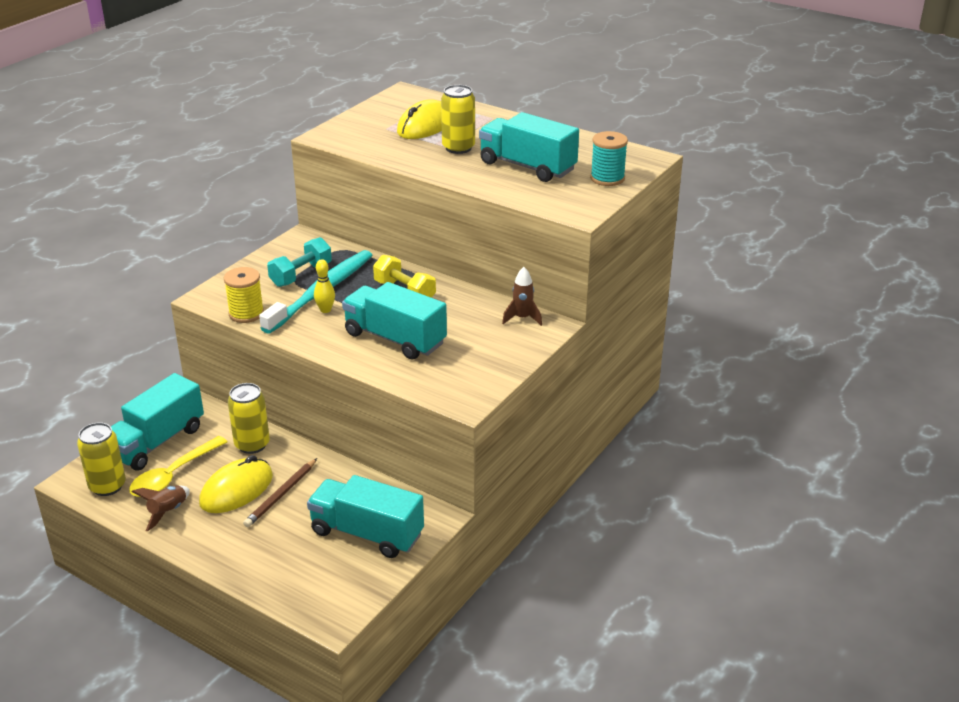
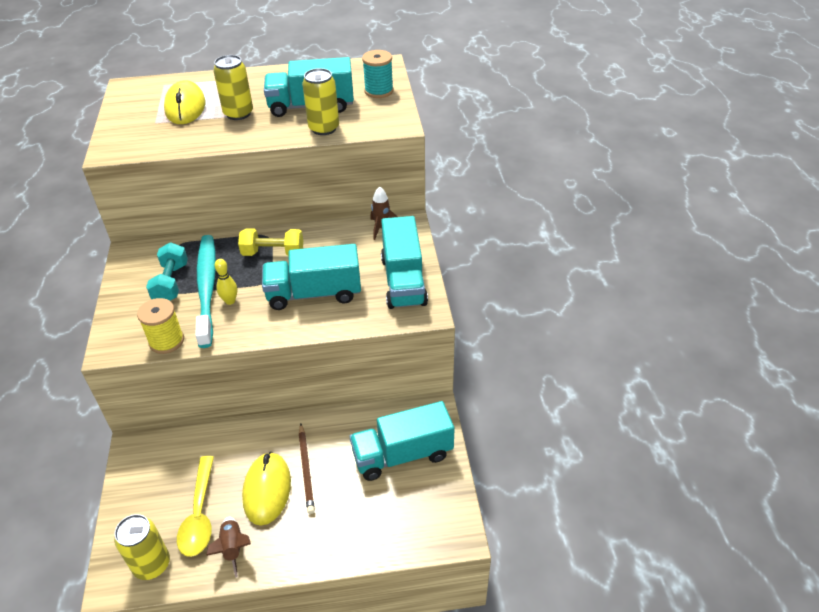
camera: 40 degrees left, 10 degrees up
turquoise truck [111,373,204,471] -> turquoise truck moved to [381,216,428,309]
yellow can [228,383,270,454] -> yellow can moved to [302,68,339,135]

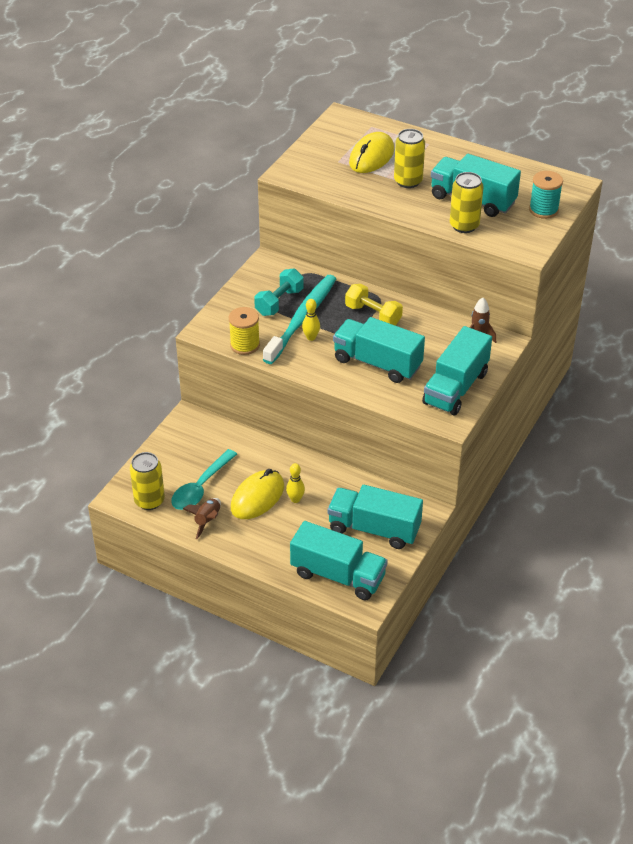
camera: 35 degrees right, 0 degrees up
yellow spoon [177,456,214,557] -> turquoise spoon [171,449,237,510]
brown pencil [299,424,315,514] -> yellow bowling pin [286,463,305,503]
none -> turquoise truck [290,521,388,600]

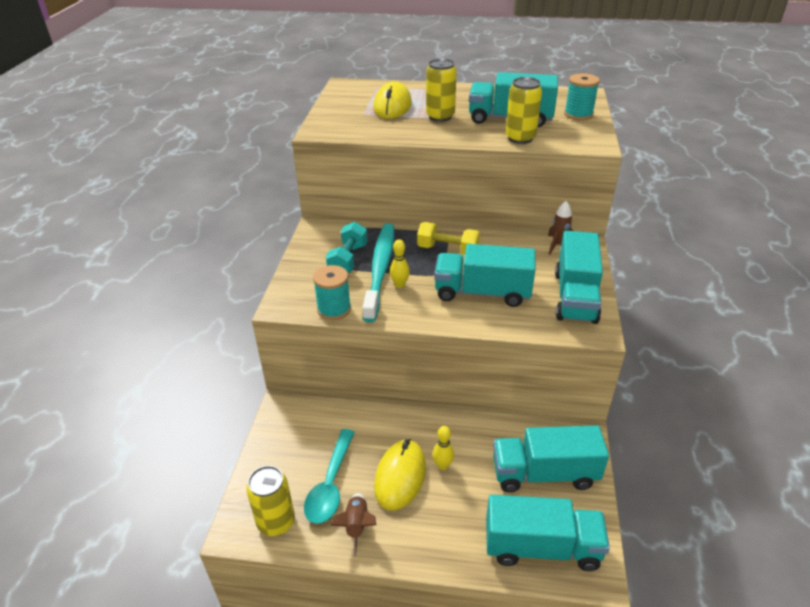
camera: 20 degrees left, 5 degrees down
yellow spool [229,307,260,355] -> turquoise spool [313,265,351,320]

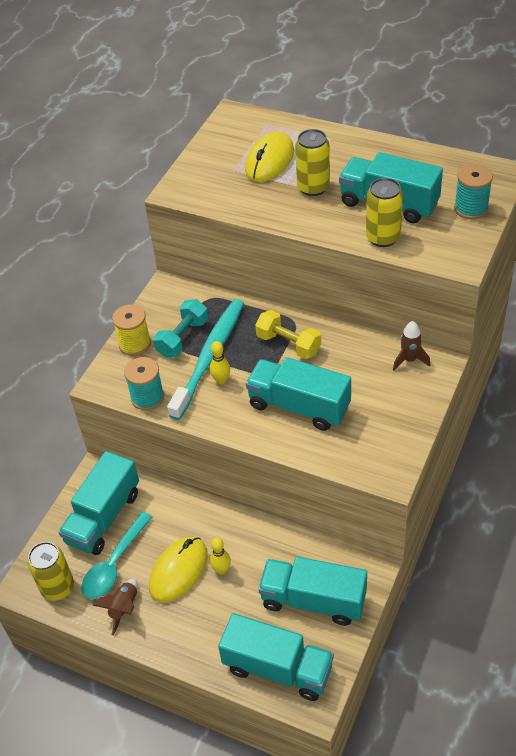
camera: 20 degrees right, 10 degrees up
turquoise truck [555,231,603,324] -> turquoise truck moved to [59,451,139,555]
none -> yellow spool [112,304,151,356]

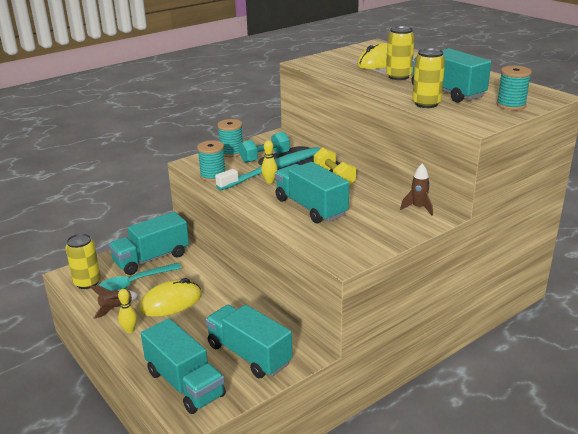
camera: 25 degrees right, 20 degrees down
yellow spool [112,304,151,356] -> turquoise spool [217,119,243,157]
yellow bowling pin [210,537,231,574] -> yellow bowling pin moved to [118,289,137,333]

